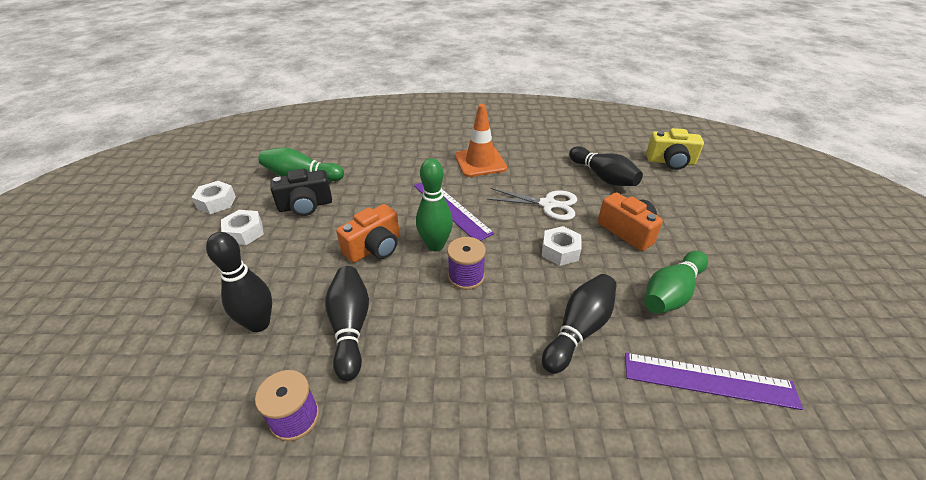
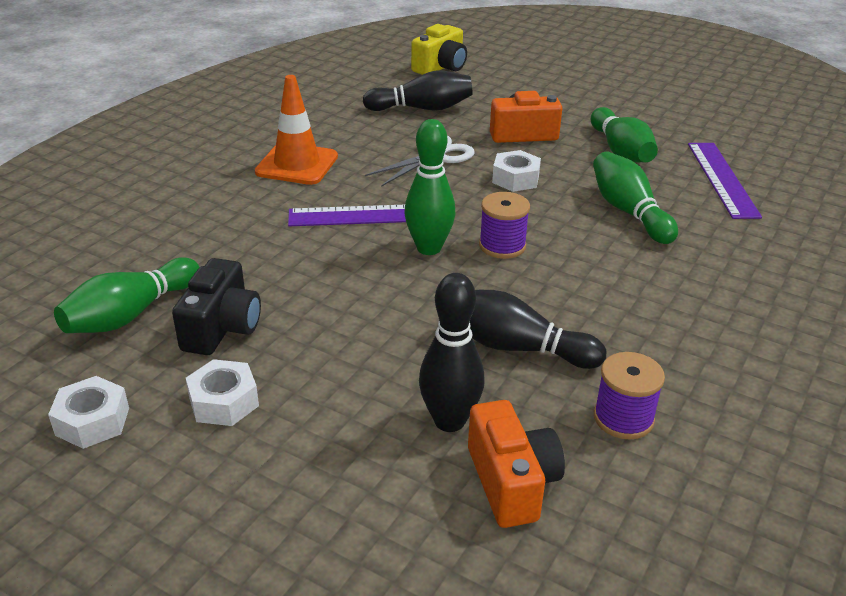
camera: 60 degrees left, 5 degrees down
orange camera [336,204,400,263] -> orange camera moved to [468,400,565,528]
black bowling pin [542,274,616,374] -> green bowling pin [593,152,678,244]
purple ruler [625,353,803,410] -> purple ruler turned 45 degrees counterclockwise [688,143,762,219]

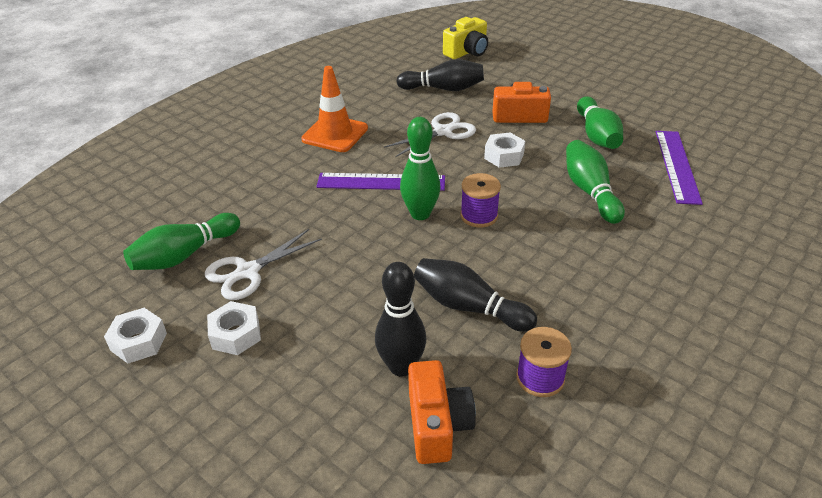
camera: 10 degrees right, 5 degrees up
black camera [172,258,261,355] -> white scissors [205,229,322,300]

